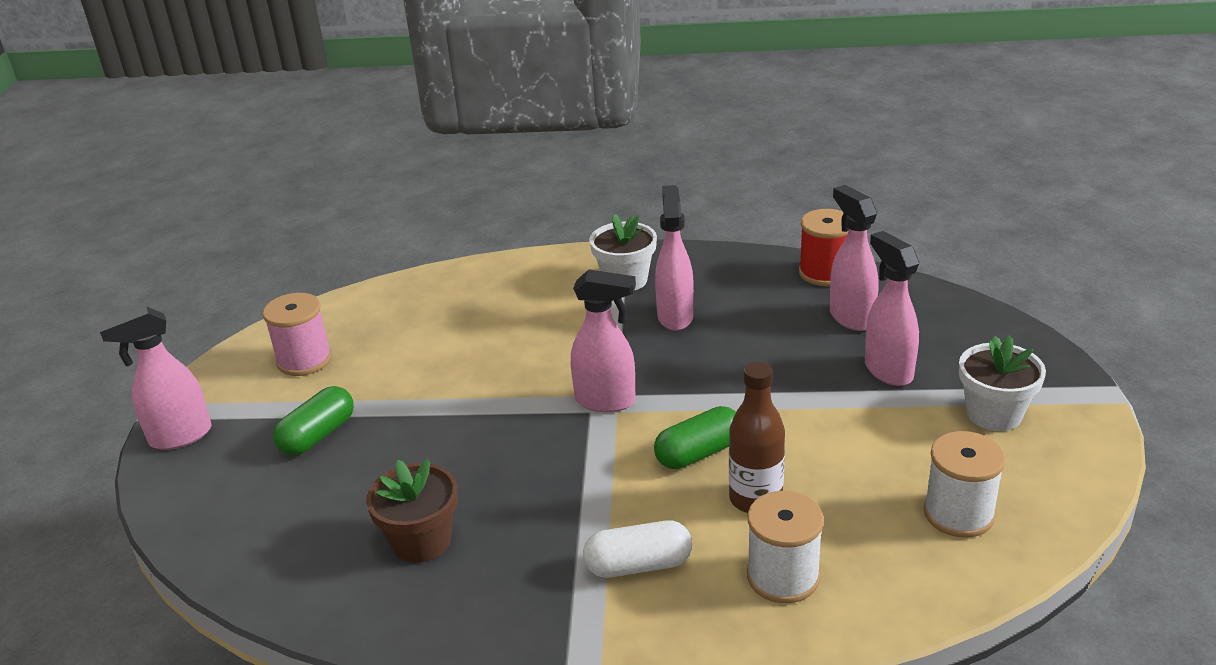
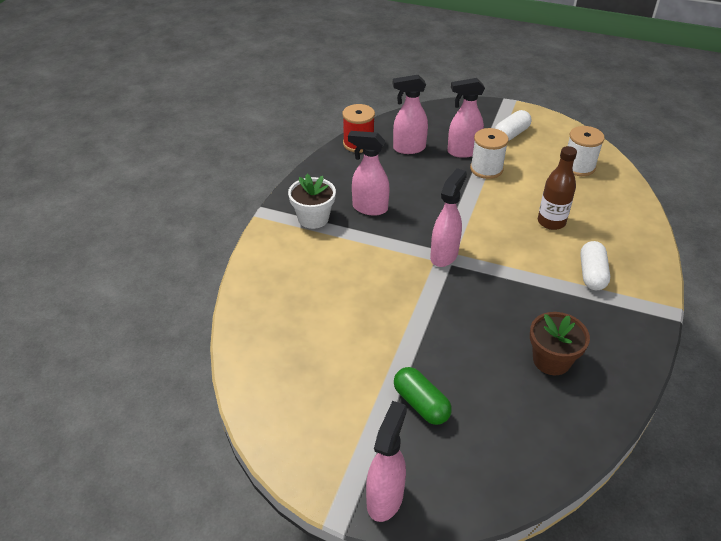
camera: 75 degrees left, 10 degrees up
pink spray bottle [98,306,211,450] -> pink spray bottle turned 150 degrees counterclockwise [366,401,407,522]
pink spool [263,293,332,376] -> none
green capsule [654,406,736,469] -> none
white spool [747,491,824,603] -> white spool moved to [470,128,509,179]
white flower pot [959,335,1046,431] -> white capsule [495,110,532,140]

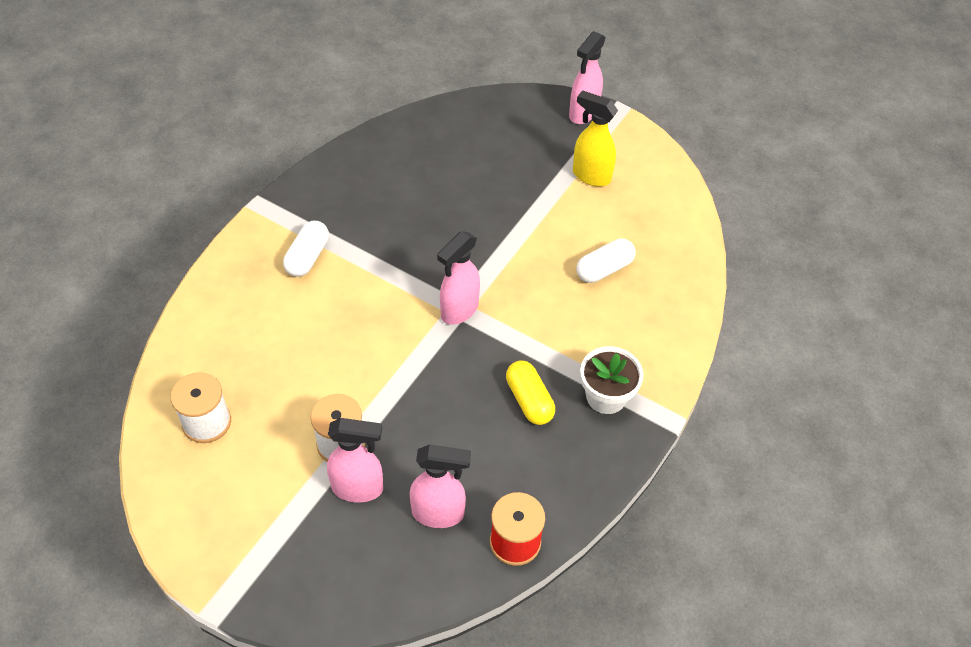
camera: 170 degrees left, 10 degrees up
pink spray bottle [348,131,390,216] -> yellow capsule [506,360,555,425]
green capsule [394,367,452,425] -> none
white capsule [495,110,532,140] -> white capsule moved to [576,239,636,283]
brown flower pot [530,312,590,375] -> none
brown bottle [538,146,577,230] -> none
none -> yellow spray bottle [573,90,618,187]

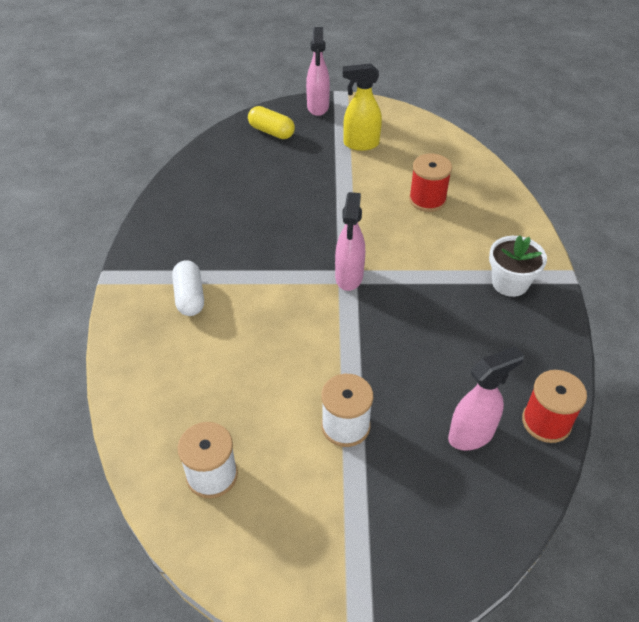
camera: 30 degrees left, 5 degrees down
pink spray bottle [327,418,383,502] -> none
yellow capsule [506,360,555,425] -> yellow capsule moved to [248,106,295,139]
white capsule [576,239,636,283] -> red spool [409,154,452,212]

